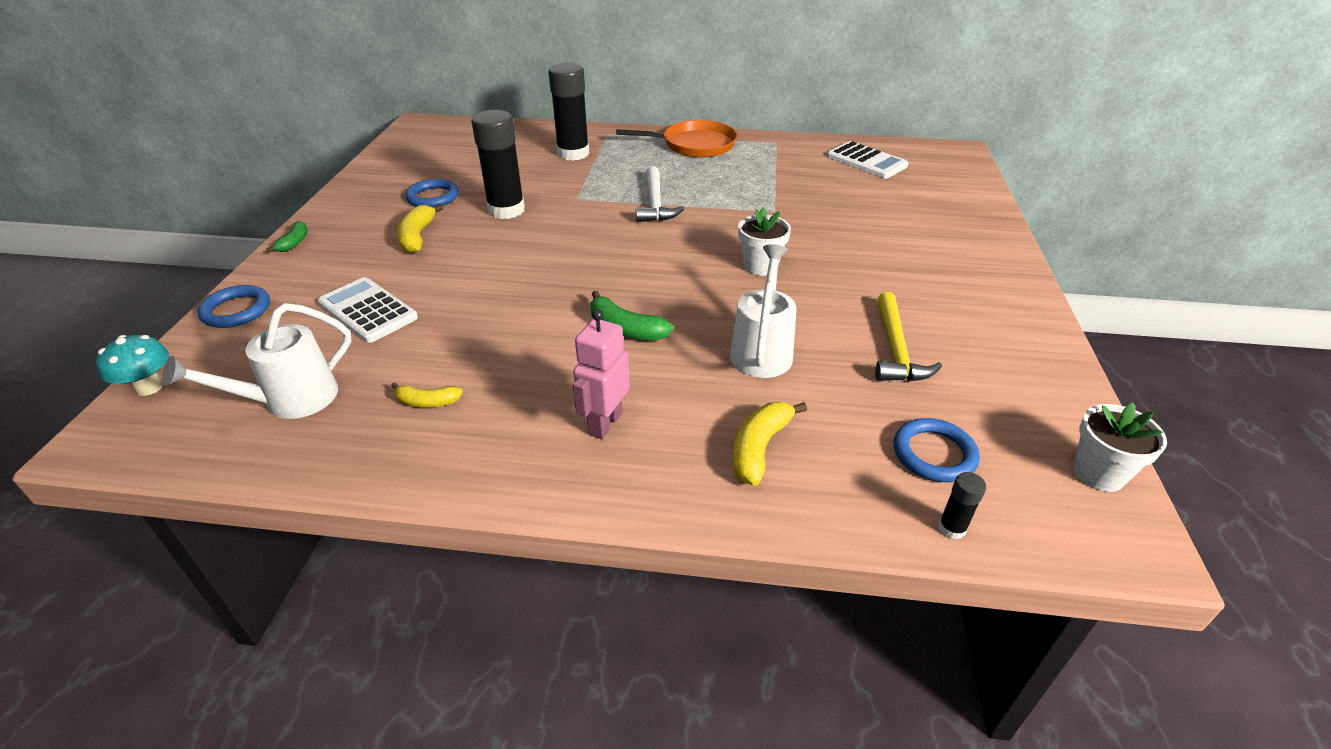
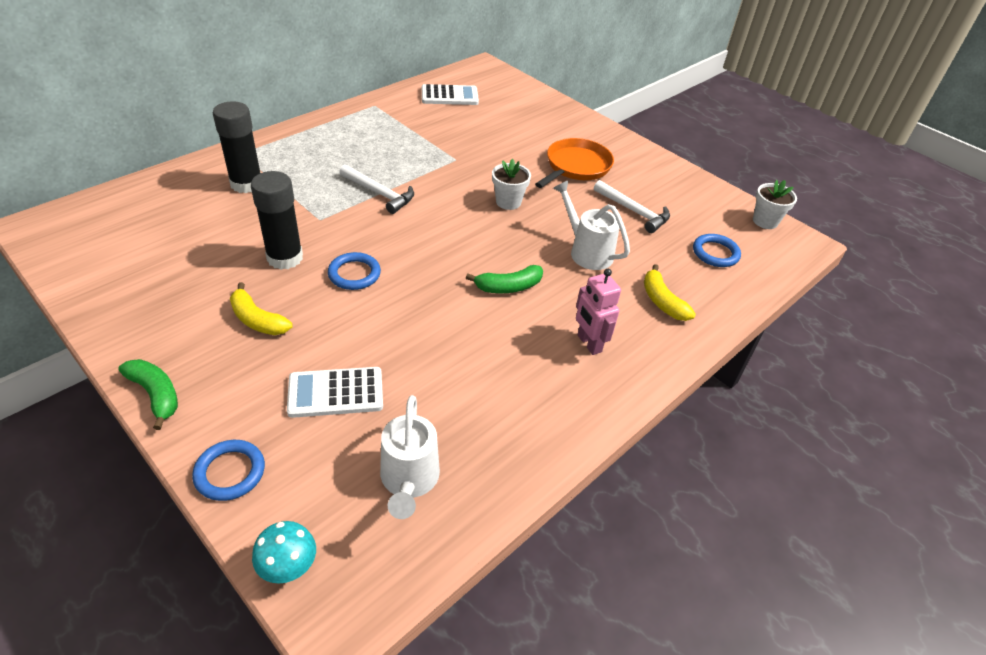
camera: 55 degrees left, 5 degrees up
green banana [266,221,308,253] -> green banana [118,359,178,430], size x1.57
yellow banana [391,382,463,408] -> none
blue ring [405,179,459,207] -> blue ring moved to [328,252,381,290]
orange pan [616,120,738,158] -> orange pan moved to [535,138,614,188]
yellow hammer [875,292,942,382] -> white hammer [594,180,670,233]
black glue stick [938,472,986,540] -> none

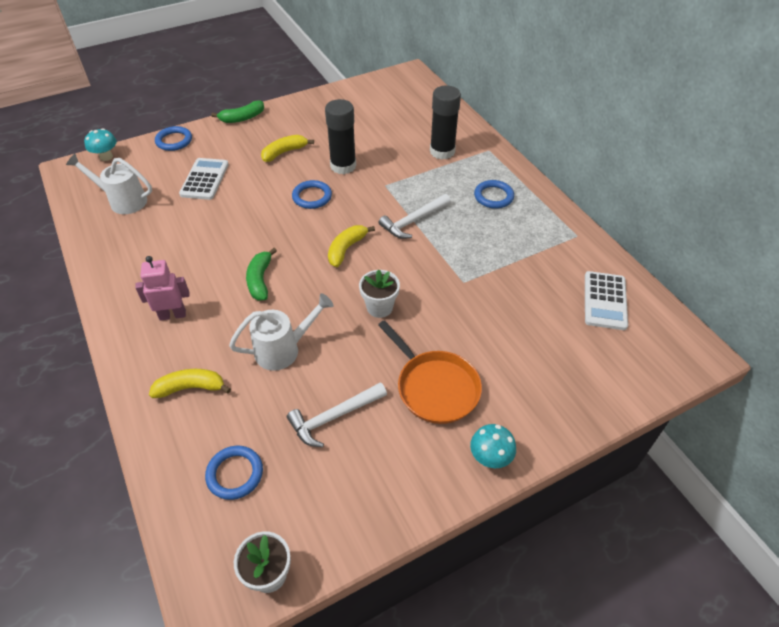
camera: 110 degrees right, 5 degrees up
none -> yellow banana [328,225,375,267]
none -> turquoise mushroom [470,424,516,468]
none -> blue ring [474,180,514,209]

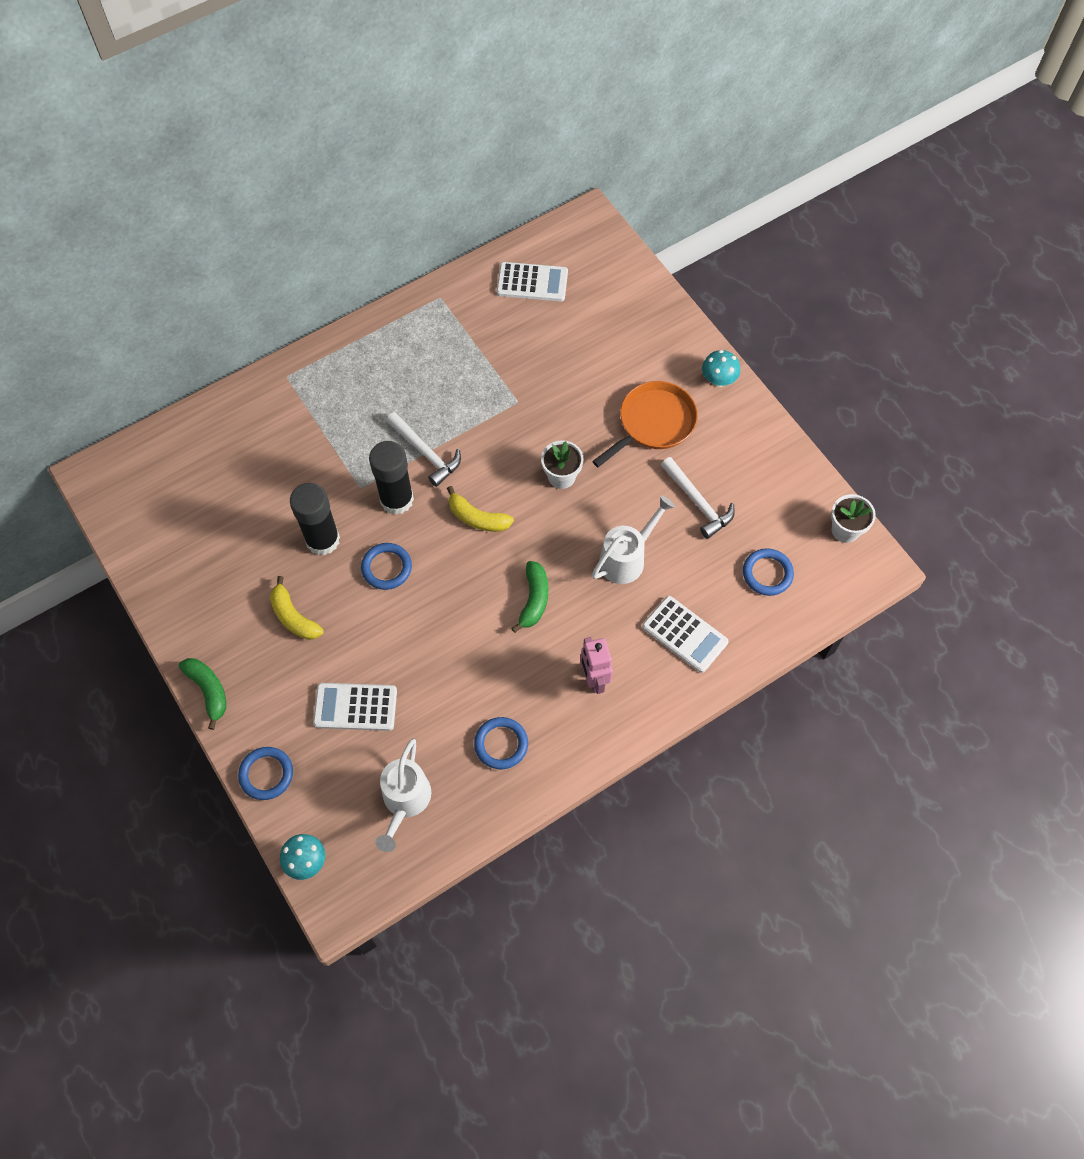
camera: 95 degrees left, 15 degrees up
yellow banana [149,369,231,398] -> white calculator [642,596,729,673]
white watering can [229,293,334,371] -> white watering can turned 75 degrees clockwise [592,496,675,584]
green banana [246,248,277,300] -> green banana turned 75 degrees counterclockwise [511,561,548,633]
black glue stick [430,85,461,160] -> black glue stick moved to [369,441,414,515]
blue ring [474,180,514,209] -> blue ring moved to [474,717,528,769]

